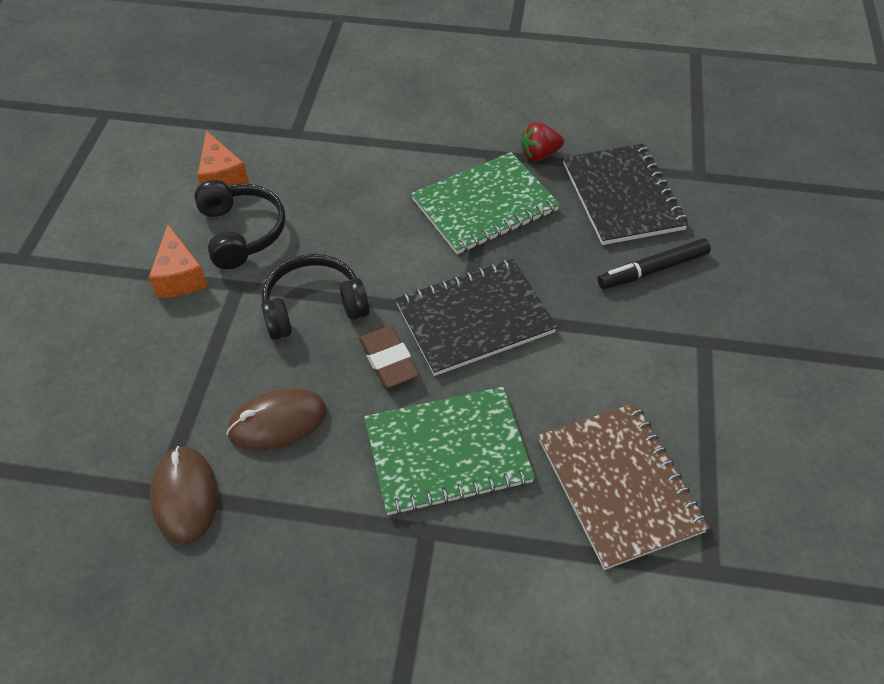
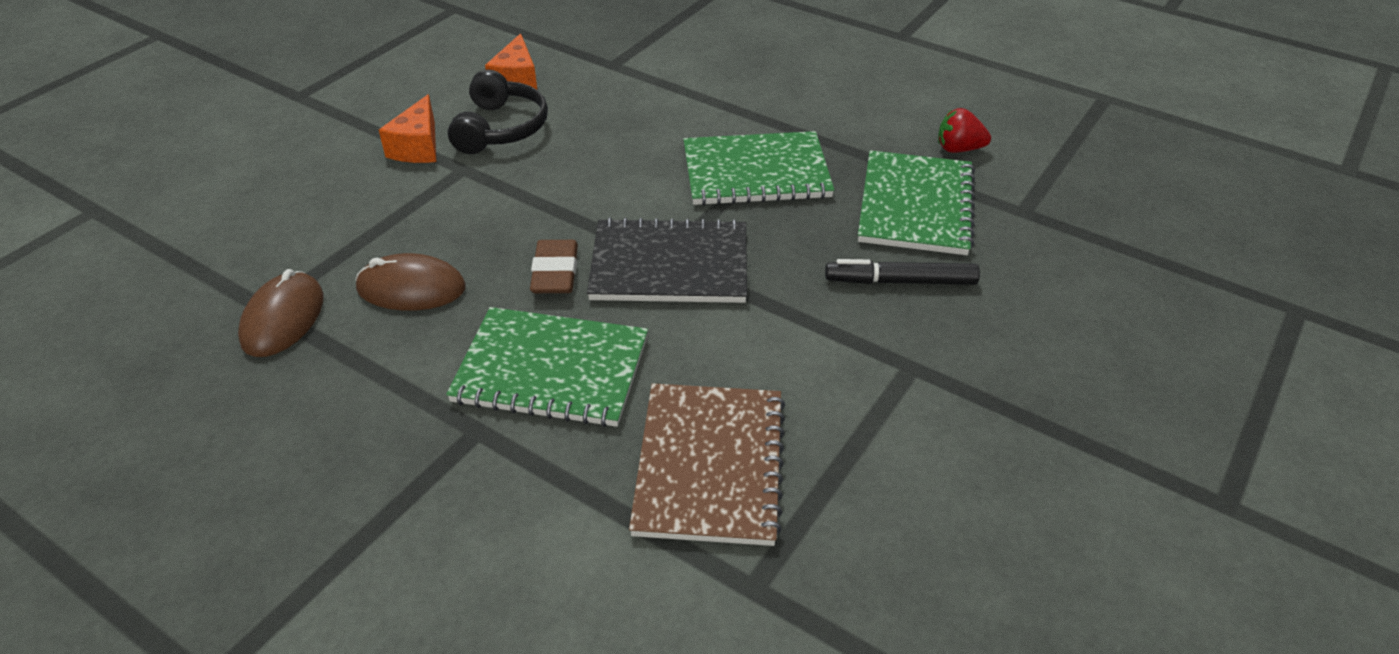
camera: 25 degrees right, 10 degrees down
black headphones [261,254,370,340] -> none
red strawberry [520,122,564,161] -> red strawberry moved to [938,108,991,153]
black notebook [563,144,688,245] -> green notebook [858,150,975,255]

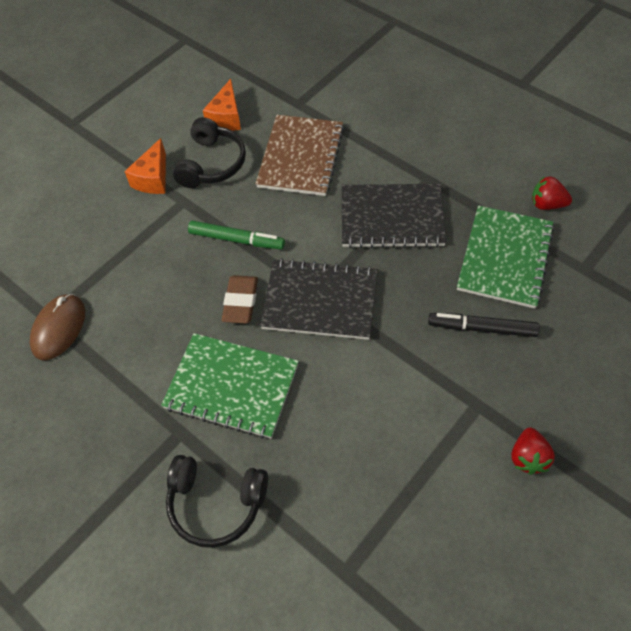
camera: 10 degrees right, 15 degrees up
brown mouse [356,253,466,311] -> none
brown notebook [629,383,785,546] -> brown notebook moved to [255,115,344,196]
green notebook [683,131,834,205] -> black notebook [342,184,446,248]
none -> black headphones [166,455,268,548]
none -> green marker [188,221,285,250]
none -> red strawberry [511,427,555,475]

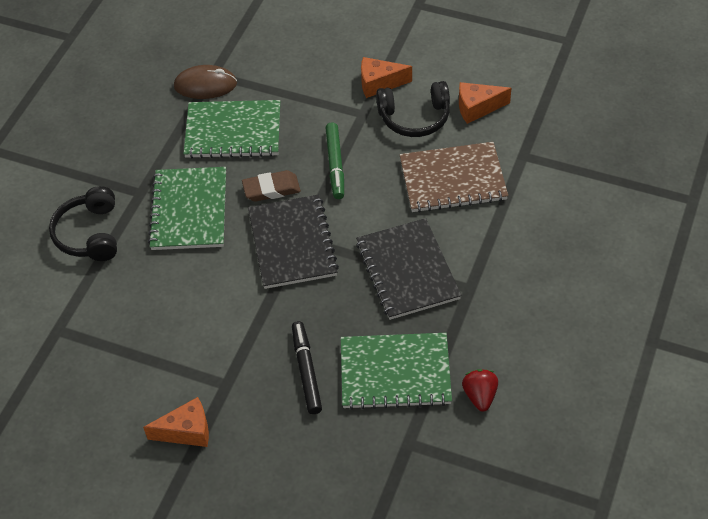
camera: 70 degrees right, 5 degrees down
red strawberry [511,427,555,475] -> orange cheese [143,397,209,447]
none -> green notebook [183,100,280,159]

